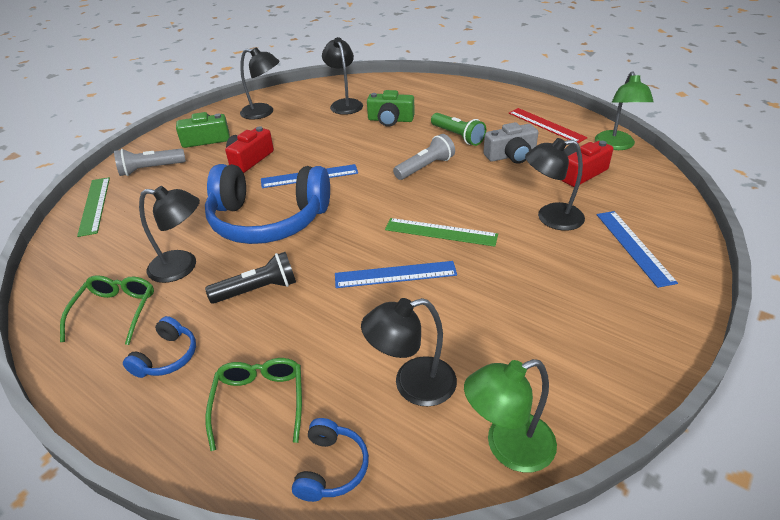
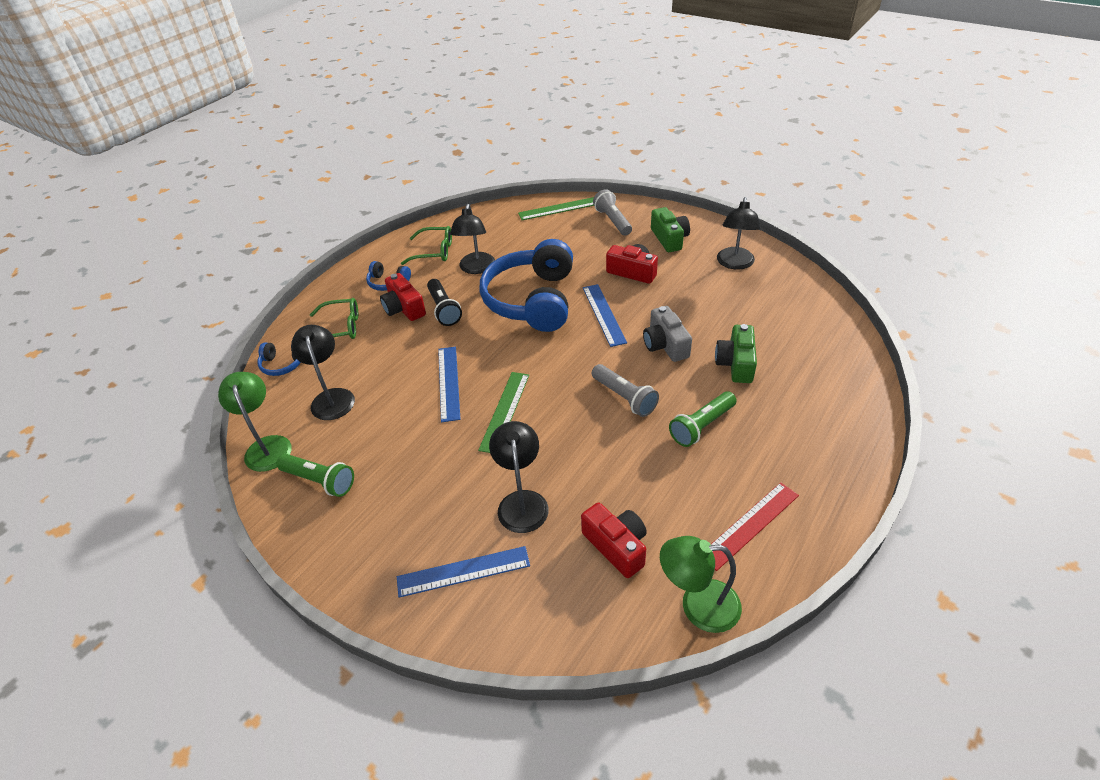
camera: 90 degrees right, 5 degrees up
black lamp [322,37,363,115] -> none
grey camera [483,122,538,164] -> grey camera moved to [643,306,692,362]
none -> green flashlight [276,454,354,497]
none -> red camera [380,273,426,321]

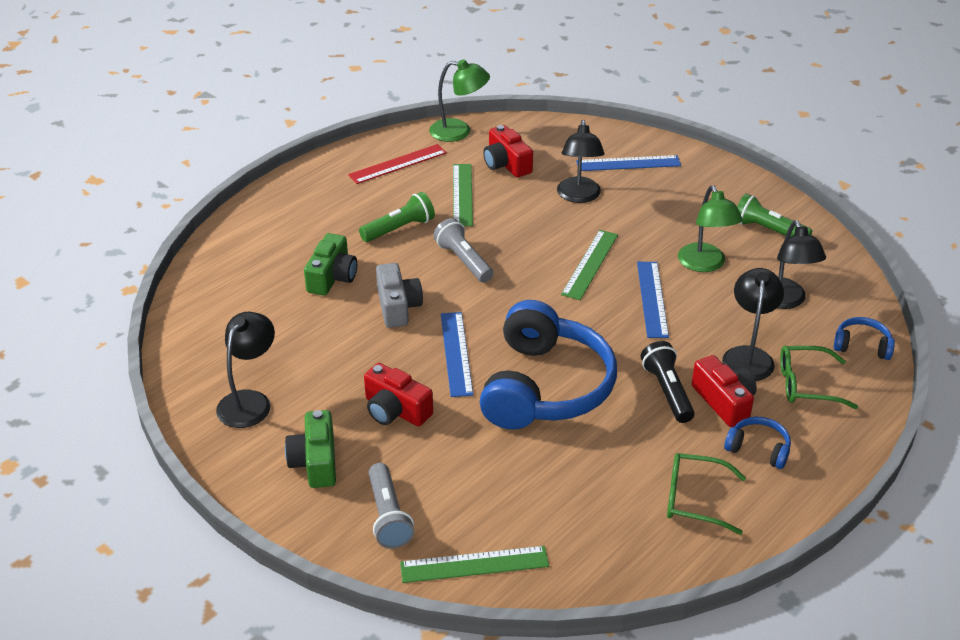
camera: 175 degrees left, 5 degrees down
green lamp [218,372,292,472] -> green lamp moved to [678,185,743,272]
black lamp [450,204,495,274] -> black lamp moved to [722,268,784,381]
none -> green ruler [453,164,473,226]

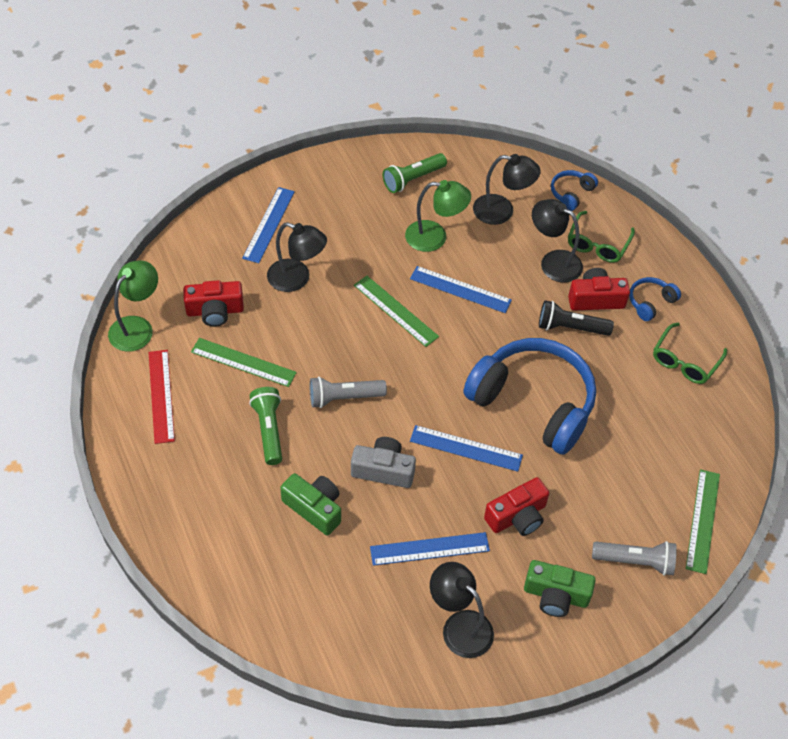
camera: 70 degrees left, 15 degrees up
none -> blue ruler [370,532,490,566]

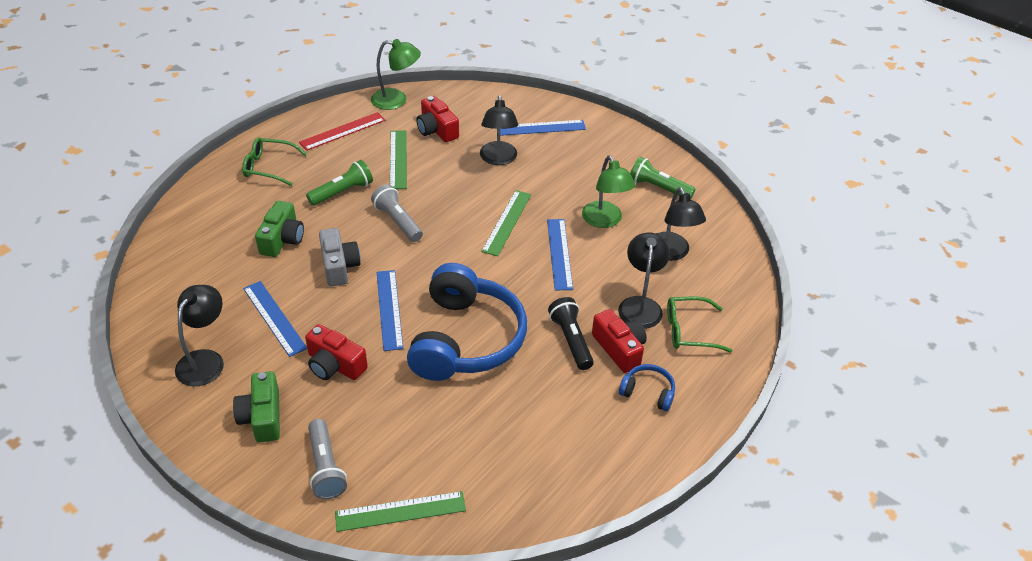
camera: 65 degrees right, 10 degrees down
blue headphones [551,170,598,211] -> none
green glasses [653,323,727,384] -> green glasses moved to [242,137,307,186]

